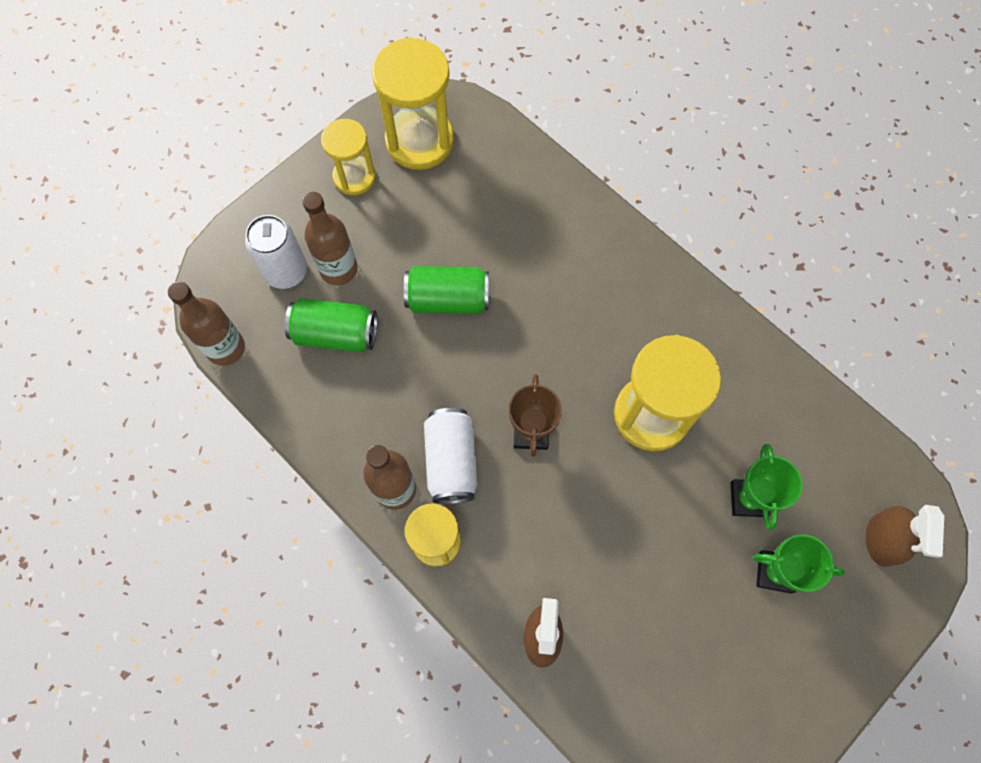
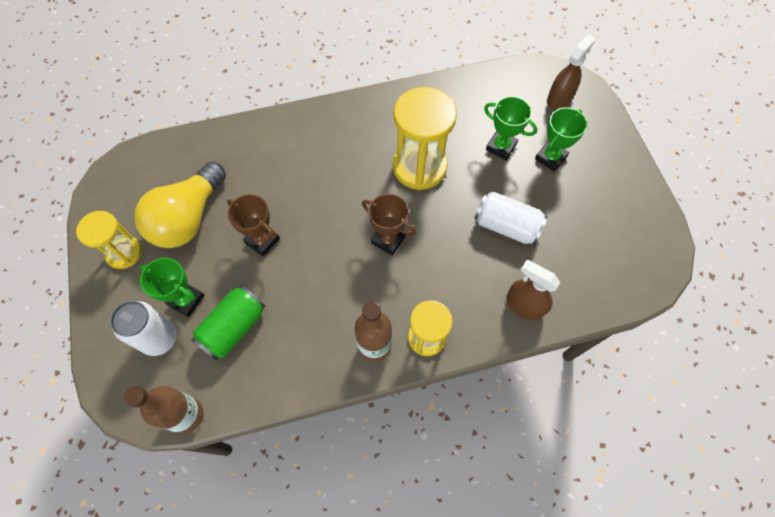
camera: 60 degrees left, 5 degrees down
brown bottle [302,192,358,285] -> green trophy [139,258,205,317]
yellow hourglass [372,37,454,170] -> none
green can [404,266,489,314] -> brown trophy [227,194,280,257]
white can [424,408,478,504] -> white can moved to [474,191,548,245]
brown spray bottle [866,505,944,567] -> brown spray bottle turned 90 degrees counterclockwise [547,34,595,110]
none -> yellow light bulb [134,162,226,248]

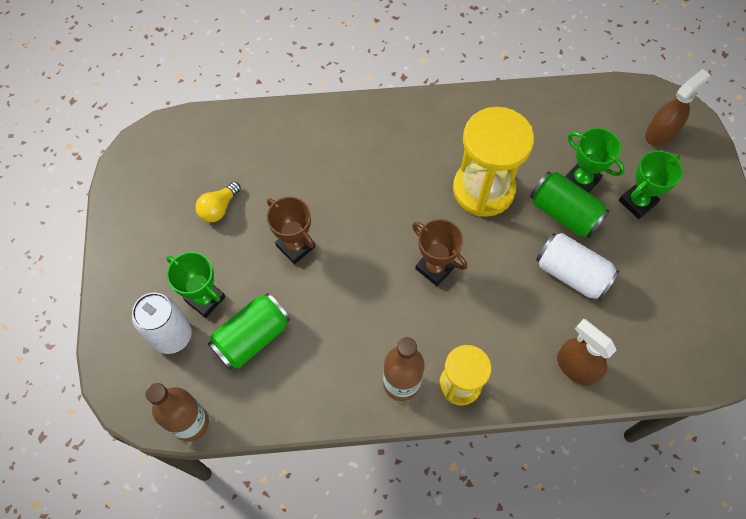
camera: 10 degrees right, 0 degrees up
yellow hourglass [76,211,142,269] -> none
yellow light bulb [134,162,226,248] -> yellow light bulb [195,182,241,222], size x0.46
none -> green can [530,172,610,238]

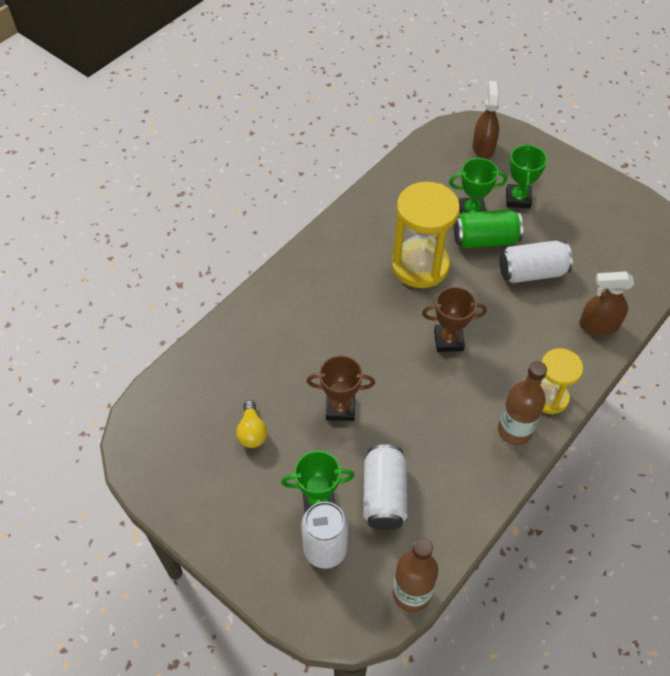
camera: 45 degrees left, 10 degrees down
green can [208,293,290,370] -> white can [363,444,407,530]

